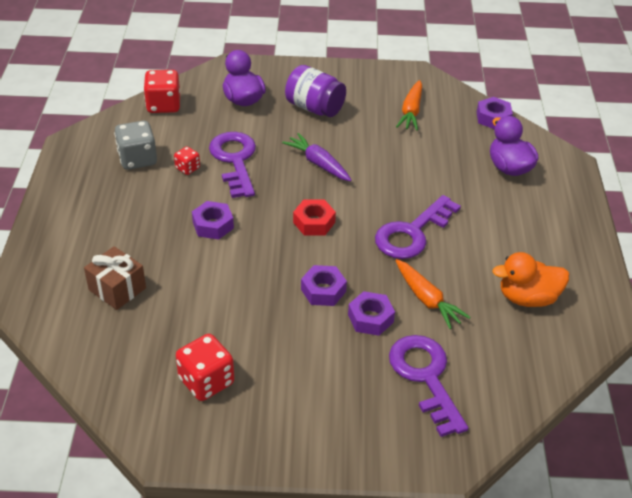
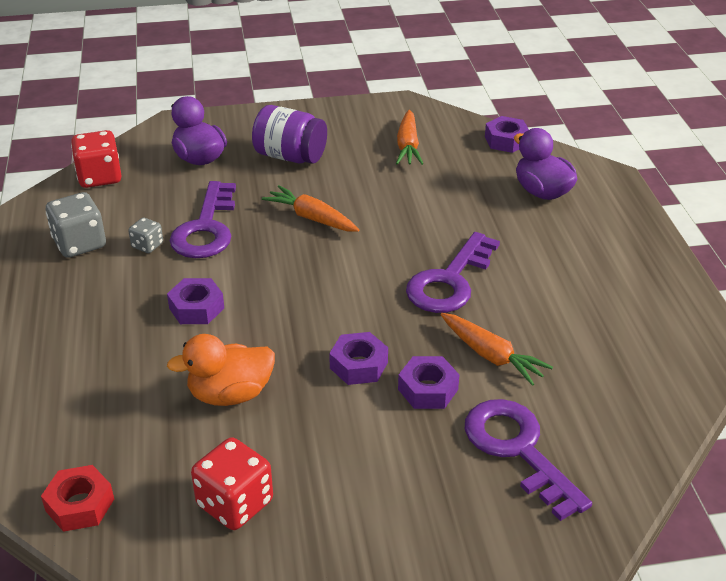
camera: 10 degrees left, 5 degrees down
brown gift [84,246,146,310] -> none
red dice [174,146,200,175] -> grey dice [128,218,163,253]
purple key [209,132,256,198] -> purple key turned 150 degrees counterclockwise [170,181,236,258]
purple carrot [282,133,351,181] -> orange carrot [262,185,359,232]
red nut [293,200,336,235] -> red nut moved to [41,465,114,532]
orange duck [492,252,569,307] -> orange duck moved to [167,334,275,406]

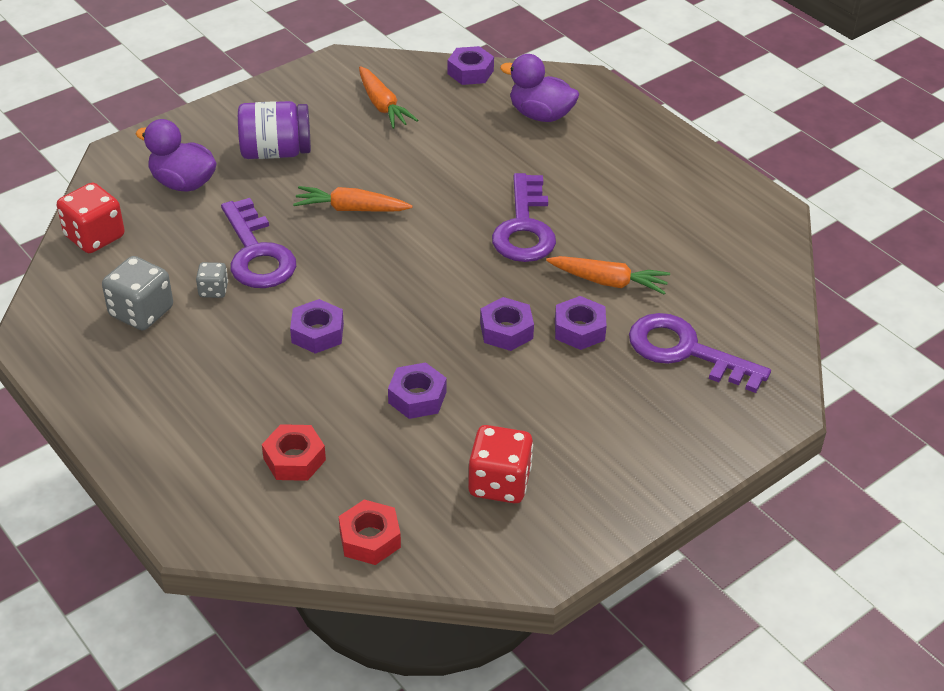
camera: 30 degrees left, 5 degrees up
orange duck [167,334,275,406] -> purple nut [388,362,447,419]
none -> red nut [262,424,326,481]

